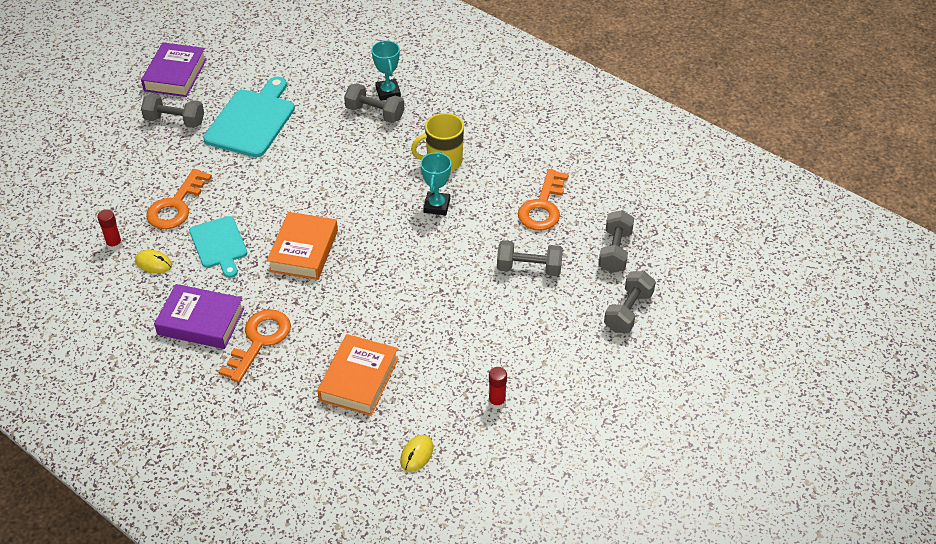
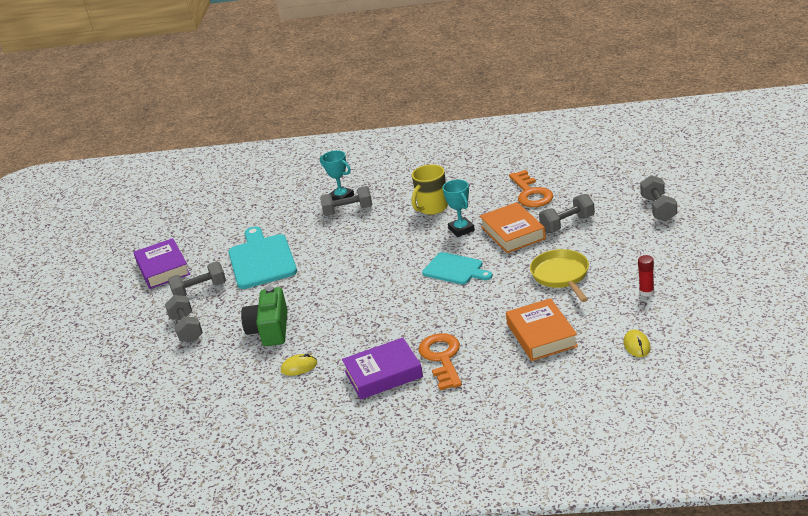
camera: 30 degrees left, 15 degrees down
red glue stick [97,209,123,251] -> none
orange key [146,169,212,229] -> green camera [241,286,288,346]
turquoise cutting board [189,216,247,278] -> turquoise cutting board moved to [422,252,493,285]
orange book [267,212,338,280] -> orange book moved to [480,202,546,253]
grey dumbbell [599,210,634,273] -> grey dumbbell moved to [165,295,203,342]
none -> yellow pan [530,249,589,302]

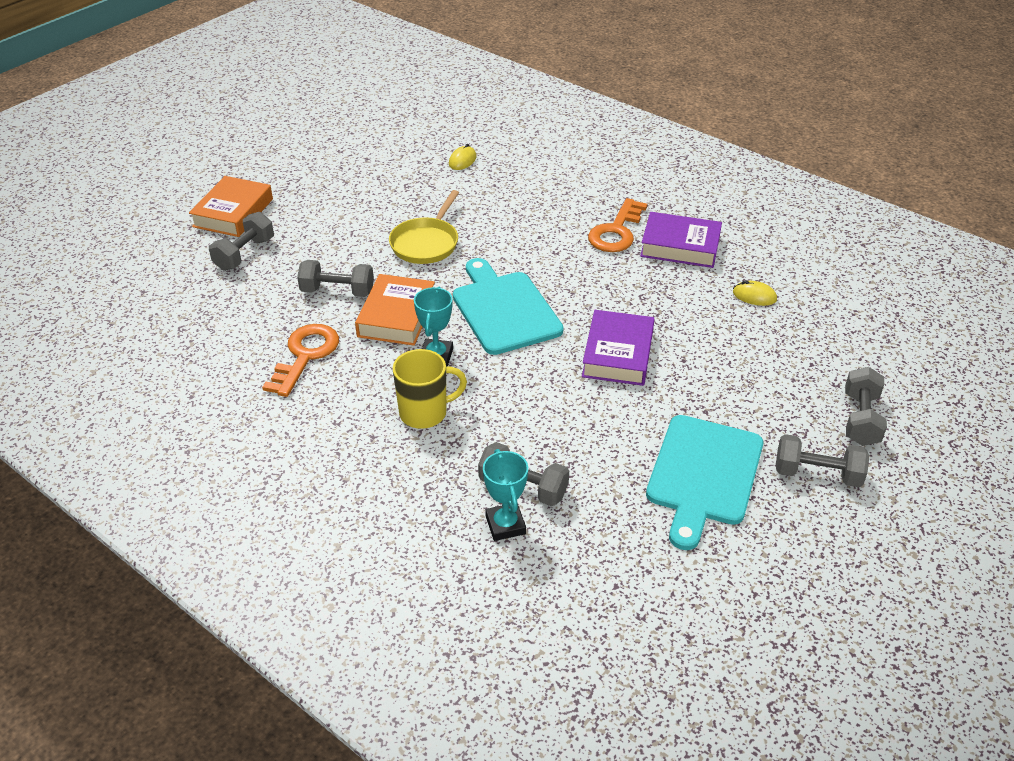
camera: 150 degrees left, 10 degrees up
purple book [134,238,190,289] -> purple book moved to [582,310,655,386]
green camera [241,286,288,346] -> none
turquoise cutting board [422,252,493,285] -> turquoise cutting board [453,258,564,355], size x1.56
orange book [506,298,578,361] -> orange book moved to [189,176,273,237]
red glue stick [638,255,654,297] -> none

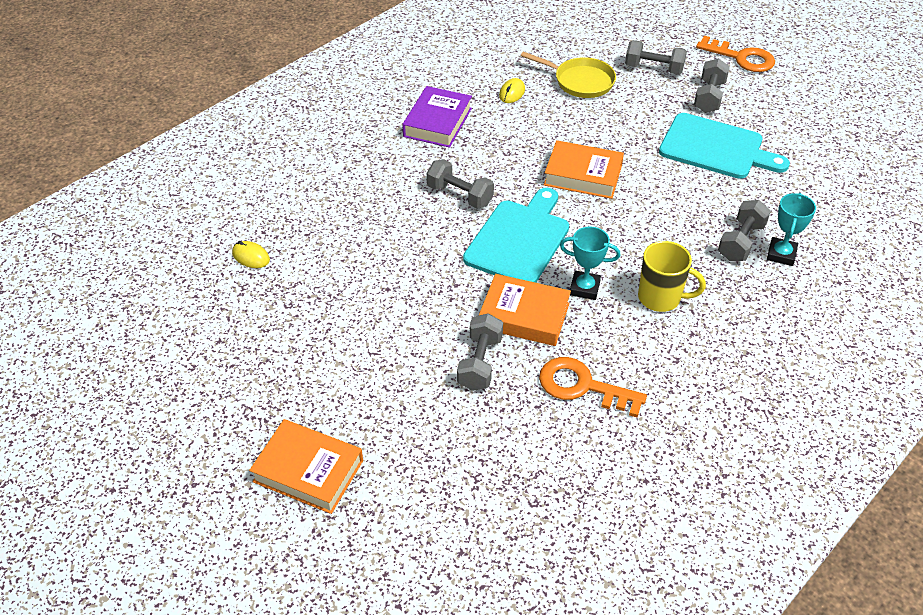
camera: 85 degrees left, 5 degrees up
grey dumbbell [209,212,274,271] -> grey dumbbell moved to [427,159,494,209]
yellow pan [389,190,459,264] -> yellow pan moved to [521,52,616,98]
yellow mug [392,349,467,429] -> yellow mug turned 120 degrees clockwise [638,241,706,312]
turquoise cutting board [453,258,564,355] -> turquoise cutting board turned 135 degrees clockwise [463,188,569,283]
turquoise trophy [483,449,528,541] -> turquoise trophy turned 60 degrees counterclockwise [767,193,816,266]
purple book [582,310,655,386] -> orange book [544,140,624,199]
orange key [588,198,647,252] -> orange key moved to [696,36,775,72]

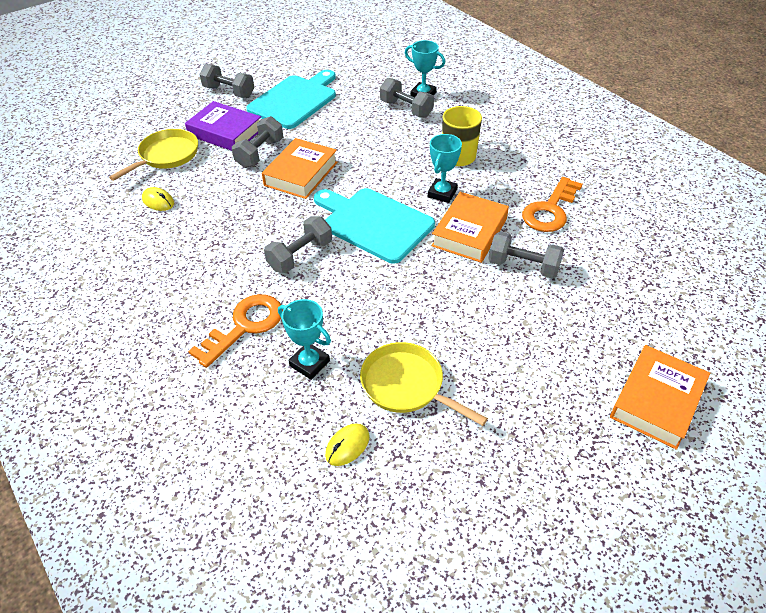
camera: 80 degrees left, 0 degrees up
purple book [402,86,472,148] -> purple book moved to [185,101,261,151]
grey dumbbell [625,40,687,75] -> grey dumbbell moved to [232,116,283,168]
orange key [696,36,775,72] -> orange key moved to [188,294,283,368]
none -> turquoise trophy [278,299,331,380]
none -> yellow pan [360,342,488,426]

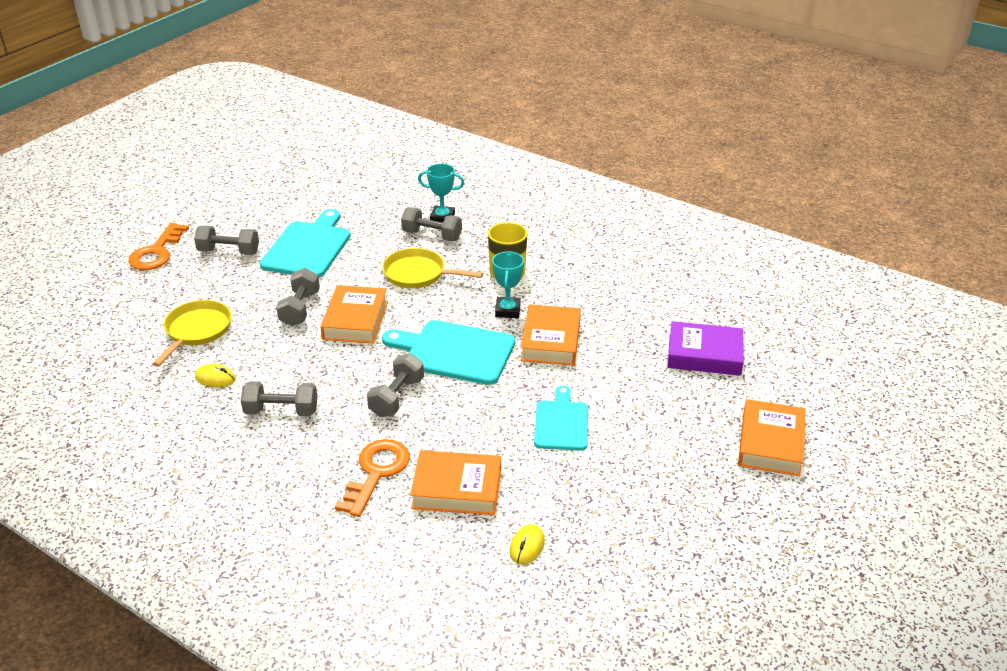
camera: 20 degrees left, 10 degrees down
purple book [185,101,261,151] -> purple book moved to [667,321,744,376]
turquoise trophy [278,299,331,380] -> orange book [410,450,501,515]
yellow pan [360,342,488,426] -> yellow pan moved to [382,248,483,288]
grey dumbbell [489,231,564,279] -> grey dumbbell moved to [241,381,318,416]
orange key [522,177,582,232] -> orange key moved to [128,223,189,270]
none -> turquoise cutting board [534,386,588,451]

